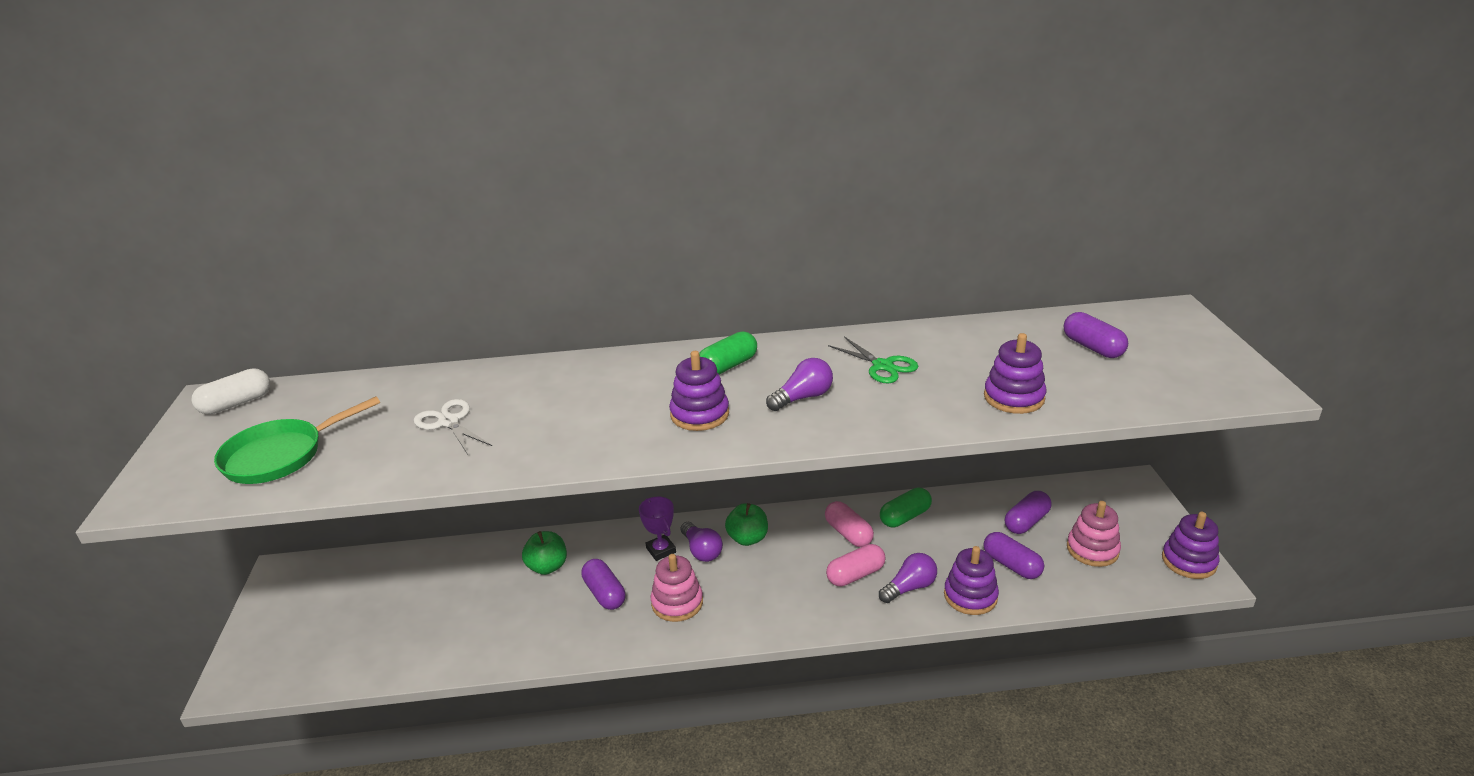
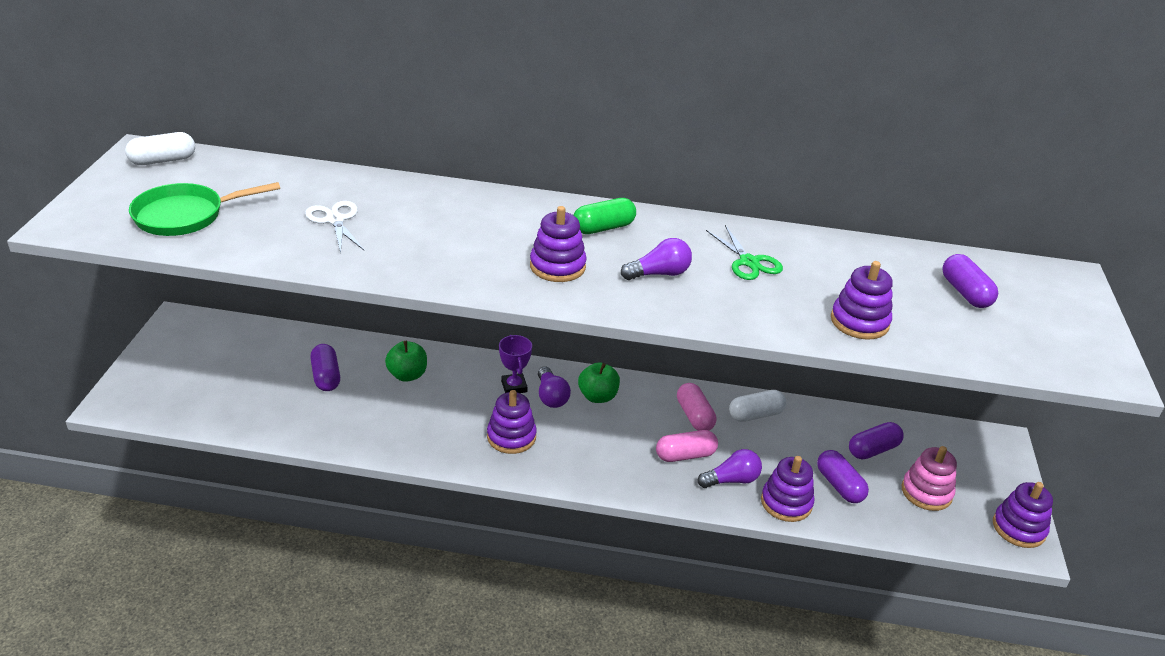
camera: 10 degrees right, 5 degrees up
purple capsule [581,559,626,610] -> purple capsule moved to [310,344,340,391]
pink stacking toy [651,554,703,622] -> purple stacking toy [487,390,537,454]
green capsule [880,487,932,528] -> white capsule [729,390,786,422]

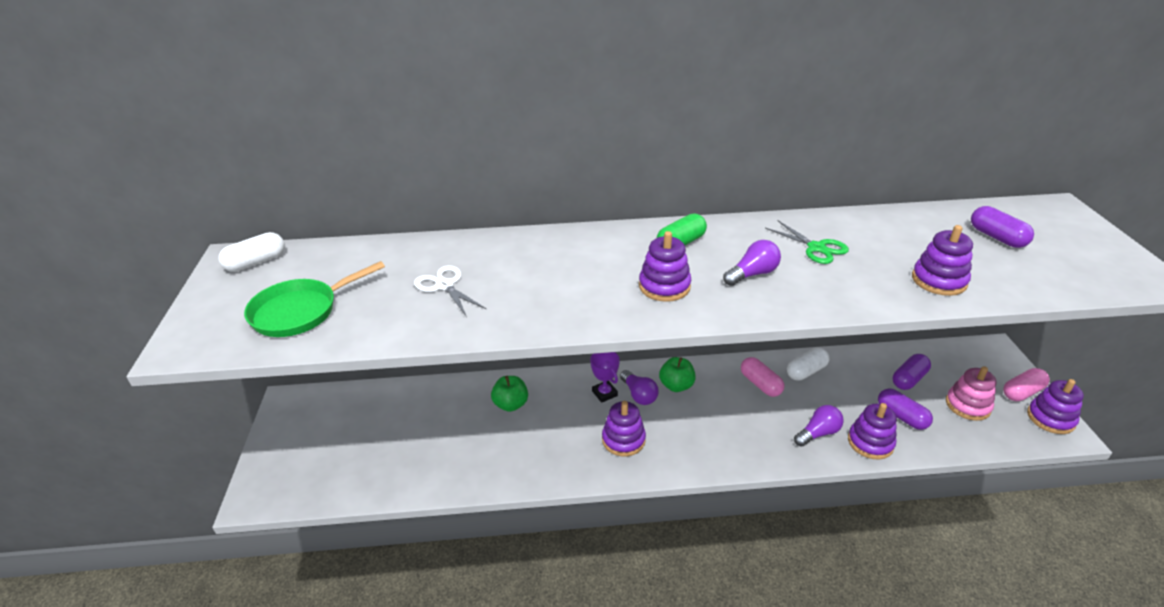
camera: 10 degrees left, 0 degrees up
purple capsule [310,344,340,391] -> none
pink capsule [656,430,718,462] -> pink capsule moved to [1003,368,1050,401]

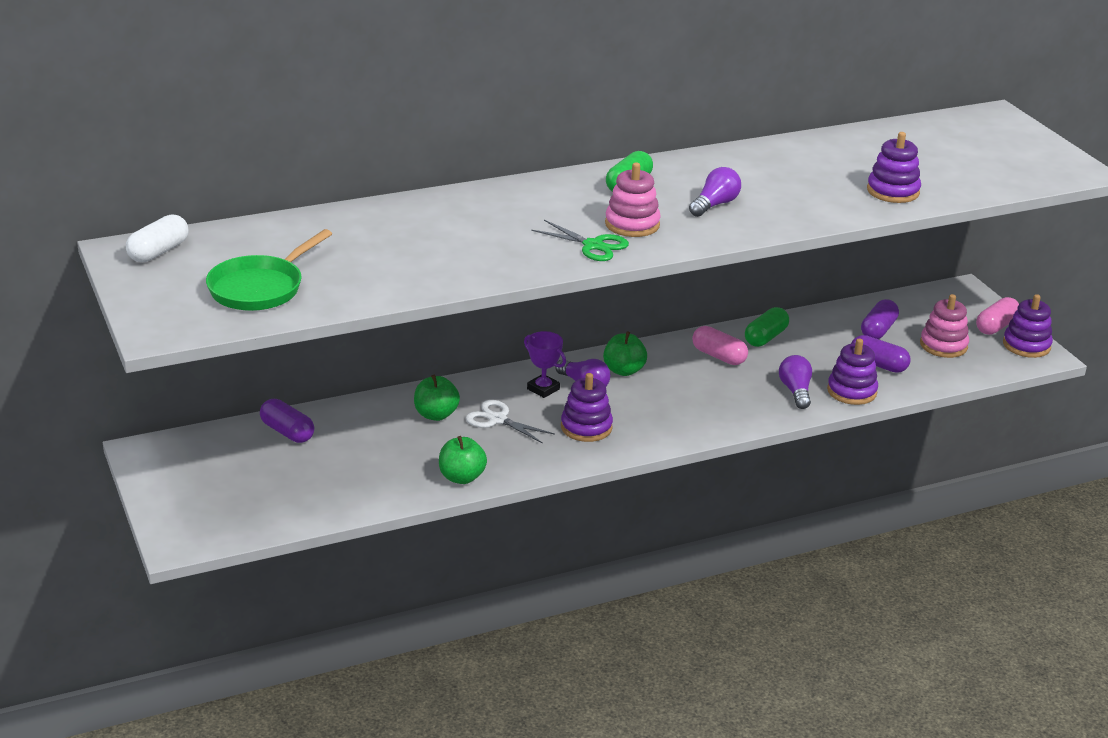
camera: 20 degrees left, 5 degrees down
white scissors [414,265,486,317] -> white scissors moved to [465,400,555,444]
purple stacking toy [639,231,691,302] -> pink stacking toy [605,162,661,237]
green scissors [765,220,849,264] -> green scissors moved to [531,220,629,261]
white capsule [787,347,830,381] -> green capsule [745,307,789,347]
purple light bulb [794,405,844,447] -> purple light bulb turned 45 degrees counterclockwise [779,355,812,409]
purple capsule [971,206,1034,248] -> purple capsule moved to [260,399,314,443]
none -> green apple [439,436,487,484]

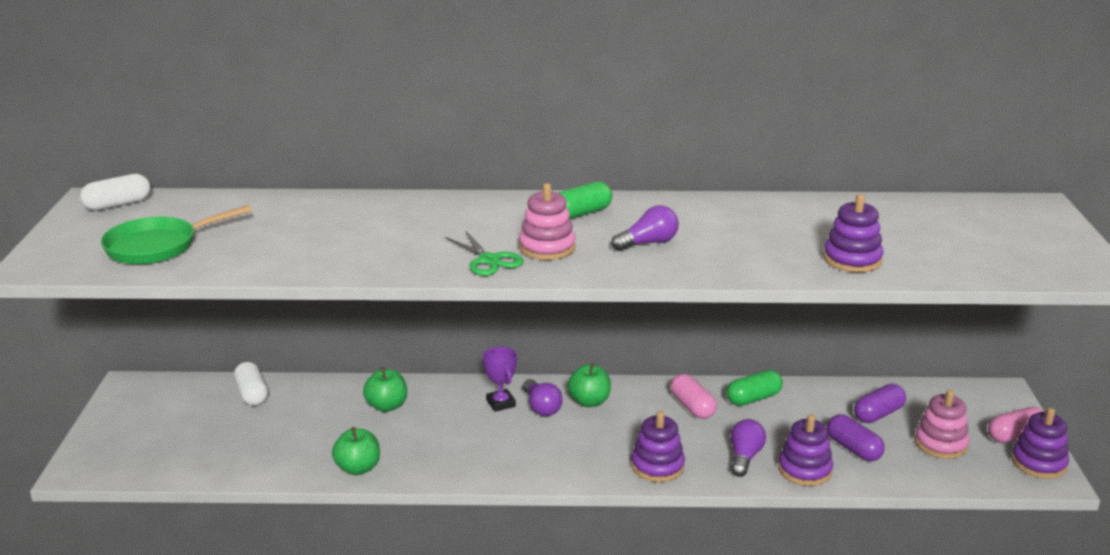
camera: 25 degrees right, 5 degrees down
purple capsule [260,399,314,443] -> white capsule [234,362,268,406]
white scissors [465,400,555,444] -> none
purple stacking toy [561,373,613,442] -> purple stacking toy moved to [631,411,685,482]

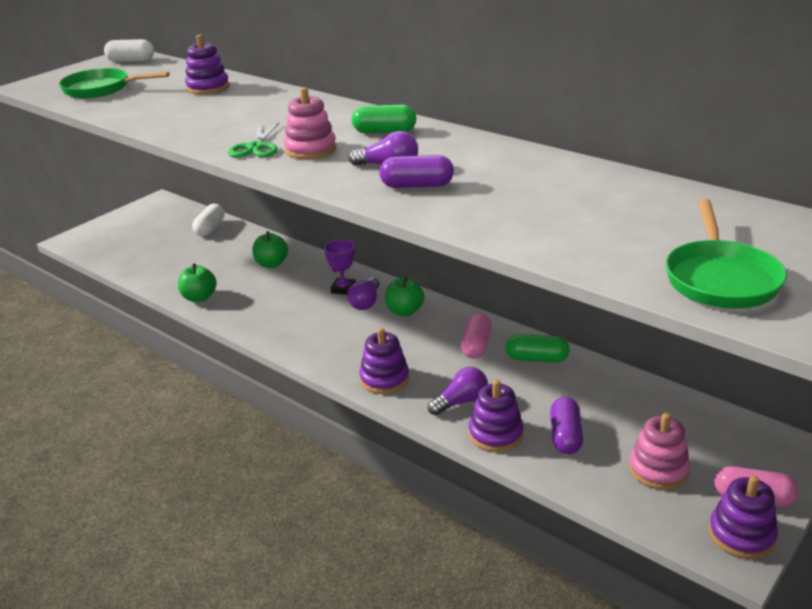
camera: 40 degrees right, 5 degrees up
purple stacking toy [823,194,884,272] -> purple stacking toy moved to [185,35,229,95]
purple capsule [854,384,906,423] -> purple capsule moved to [379,155,454,188]
none -> green pan [665,199,787,308]

